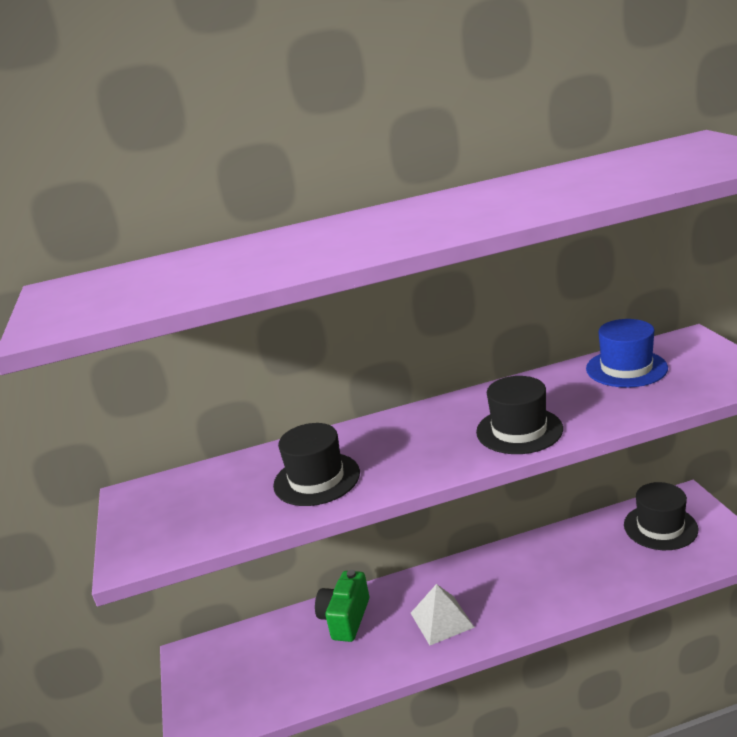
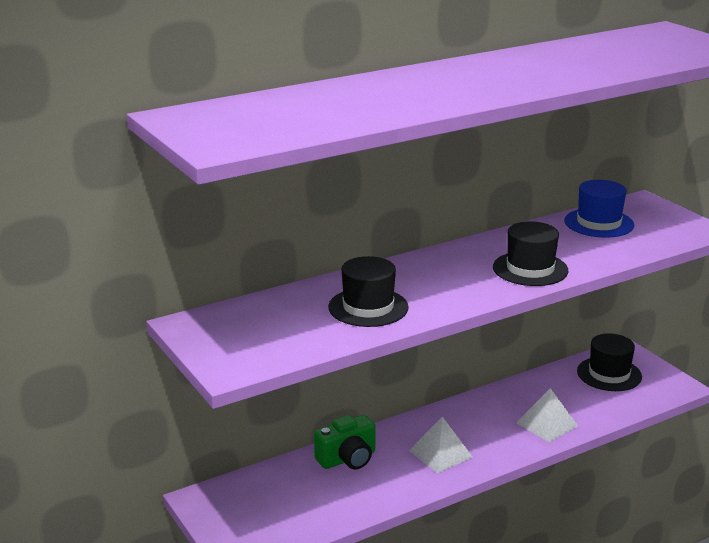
camera: 20 degrees left, 0 degrees up
green camera [315,570,369,642] -> green camera turned 120 degrees counterclockwise [314,415,376,470]
none -> white pyramid [516,388,578,442]

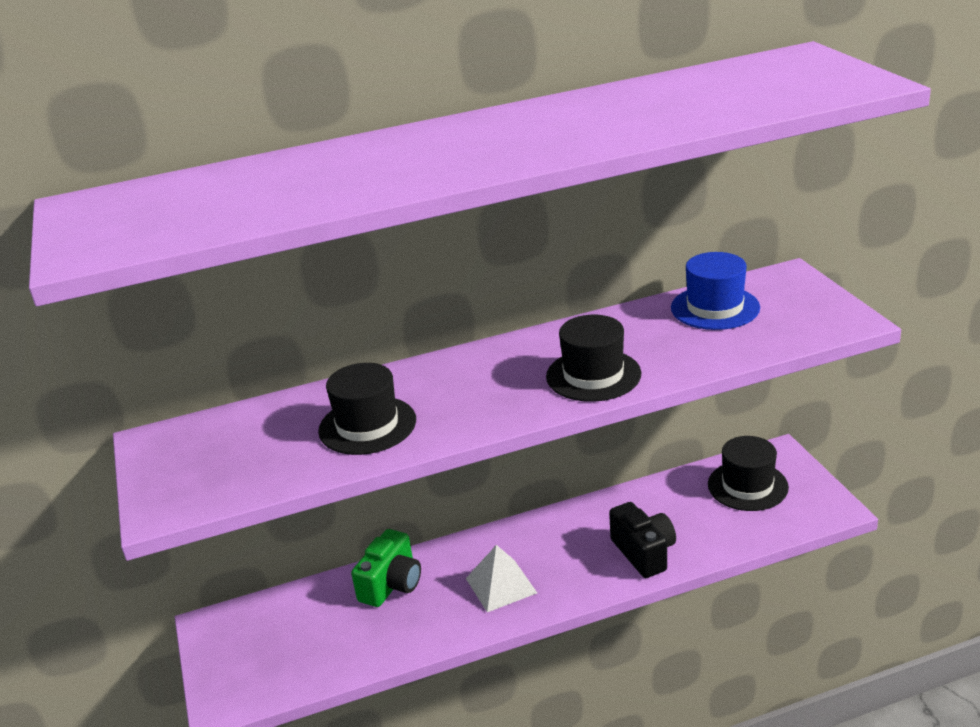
camera: 15 degrees right, 5 degrees up
green camera [314,415,376,470] -> green camera turned 45 degrees counterclockwise [351,529,421,607]
white pyramid [516,388,578,442] -> black camera [609,502,676,578]

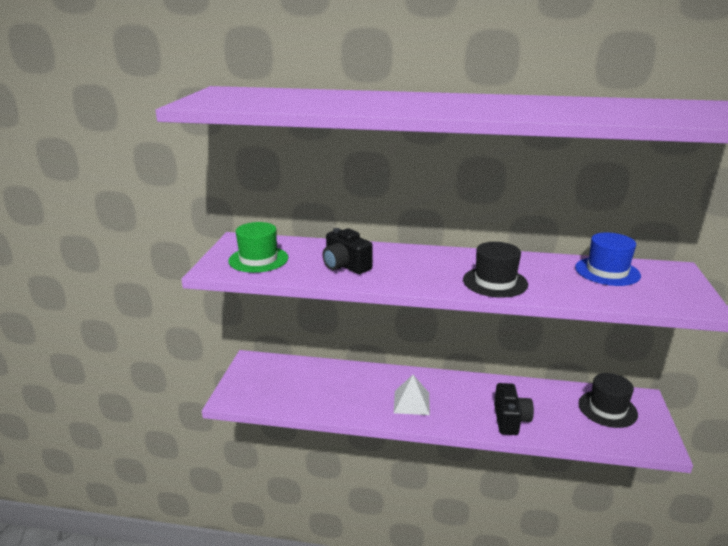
camera: 25 degrees right, 5 degrees down
black hat [318,363,416,455] -> black camera [323,228,373,274]
green camera [351,529,421,607] -> none
none -> green hat [228,222,288,273]

